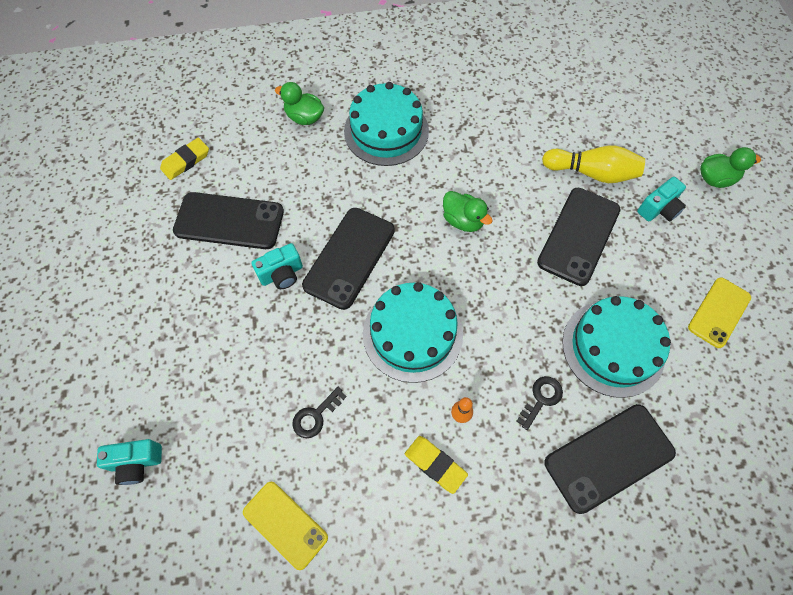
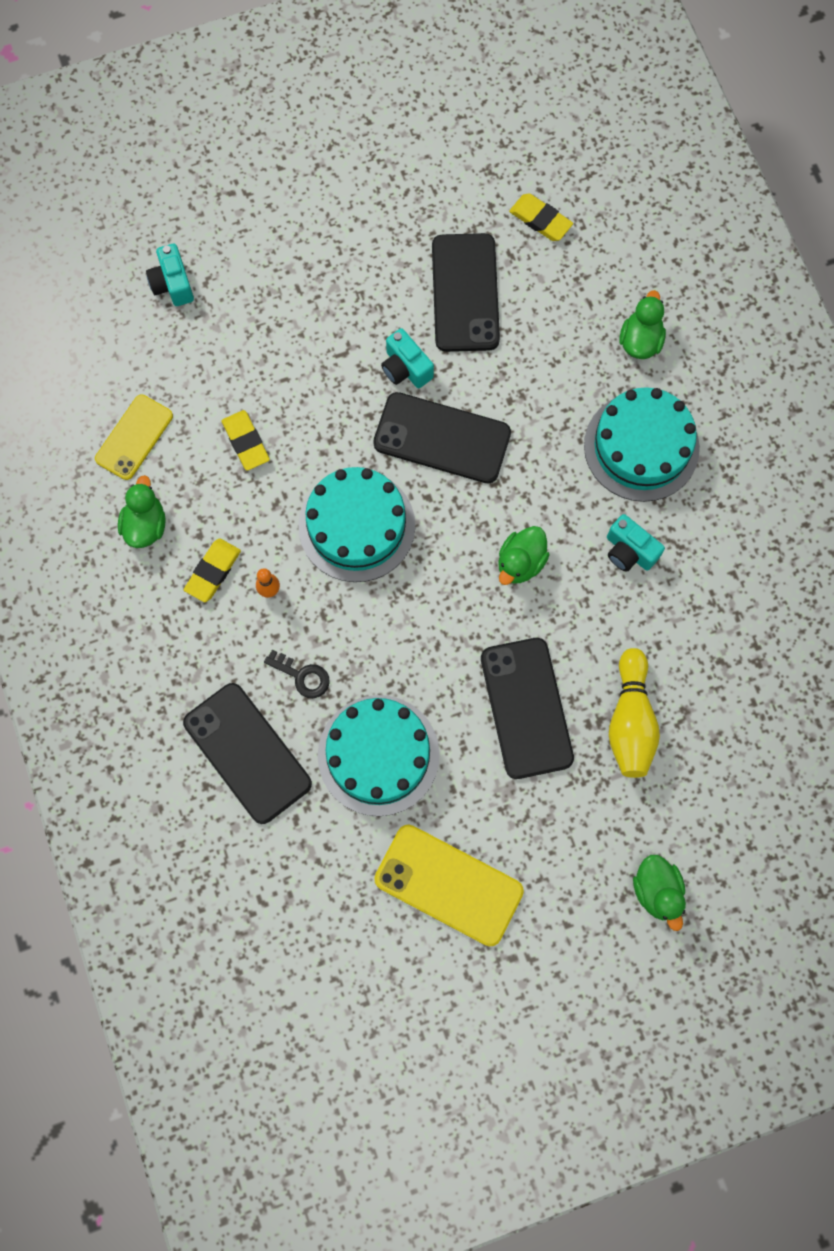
camera: 80 degrees right, 10 degrees up
black key [292,387,347,438] -> yellow eraser [222,410,270,471]
black phone [537,188,621,286] -> black phone turned 60 degrees clockwise [481,638,574,779]
turquoise camera [637,177,686,222] -> turquoise camera moved to [607,514,665,572]
yellow phone [688,277,751,348] -> yellow phone [374,825,524,947], size x1.52
none -> green duck [118,475,166,548]

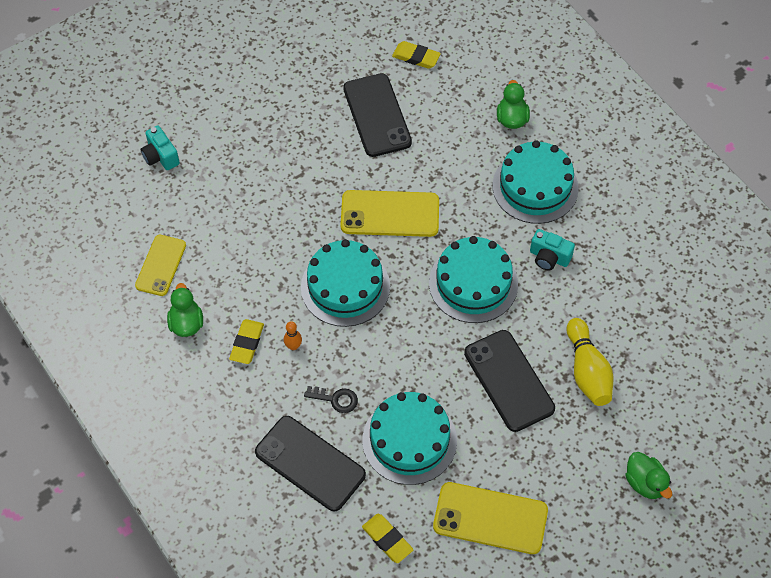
camera: 15 degrees left, 15 degrees down
yellow eraser [222,410,270,471] -> yellow eraser moved to [362,514,414,563]
black phone [373,392,511,484] -> yellow phone [341,190,439,237]
turquoise camera [381,328,434,388] -> none
green duck [498,526,550,585] -> turquoise cake [429,236,518,323]

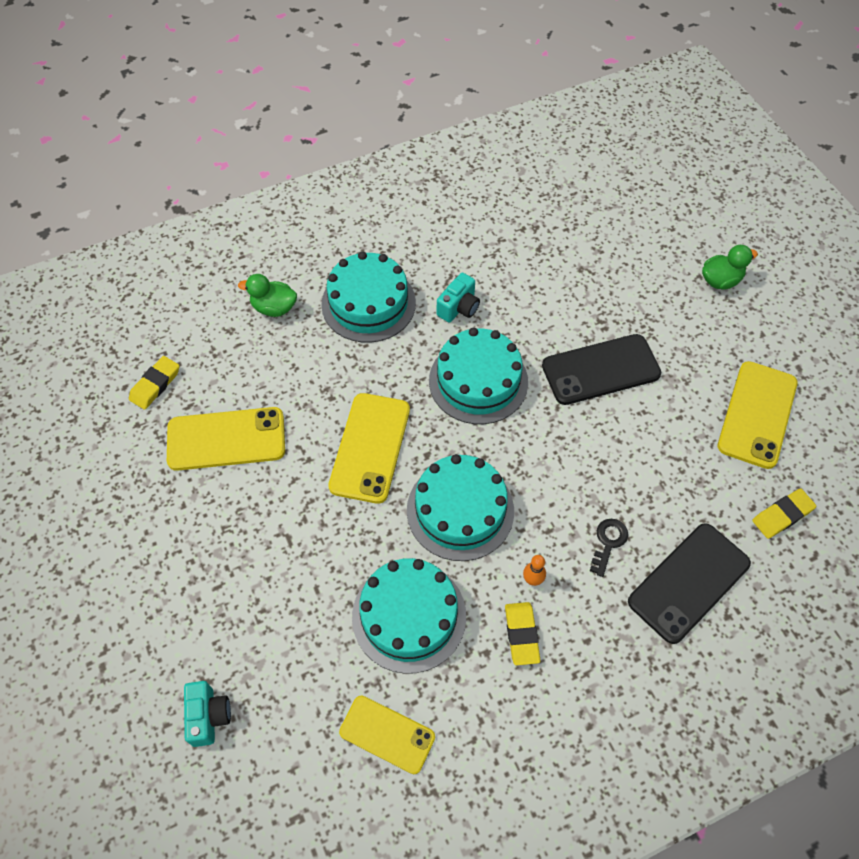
camera: 80 degrees left, 0 degrees up
turquoise camera [141,125,180,170] -> turquoise camera turned 75 degrees counterclockwise [184,681,231,747]
green duck [167,283,203,337] -> none
yellow eraser [229,319,264,364] -> yellow eraser turned 60 degrees clockwise [505,602,540,665]
black phone [343,73,412,157] -> yellow phone [167,407,285,471]
turquoise cake [363,392,457,485] -> turquoise cake moved to [352,558,466,674]
yellow bowling pin [566,318,614,406] -> none

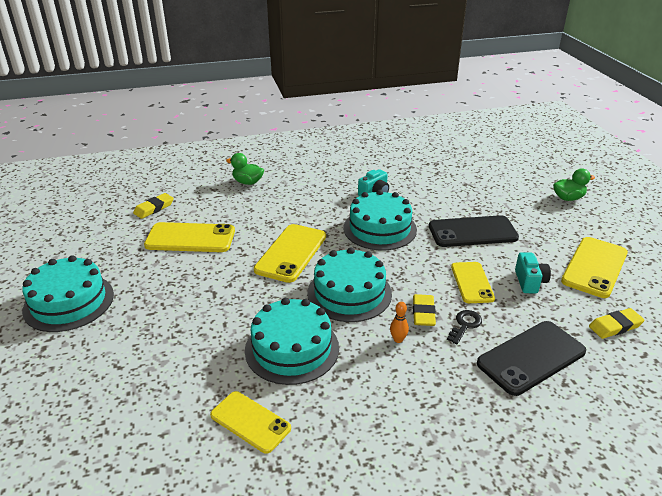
camera: 10 degrees right, 25 degrees down
turquoise camera [184,681,231,747] -> turquoise camera moved to [515,252,551,293]
turquoise cake [321,251,416,343] -> turquoise cake moved to [22,255,114,332]
yellow eraser [505,602,540,665] -> yellow eraser moved to [413,294,436,326]
none -> yellow phone [451,262,495,303]

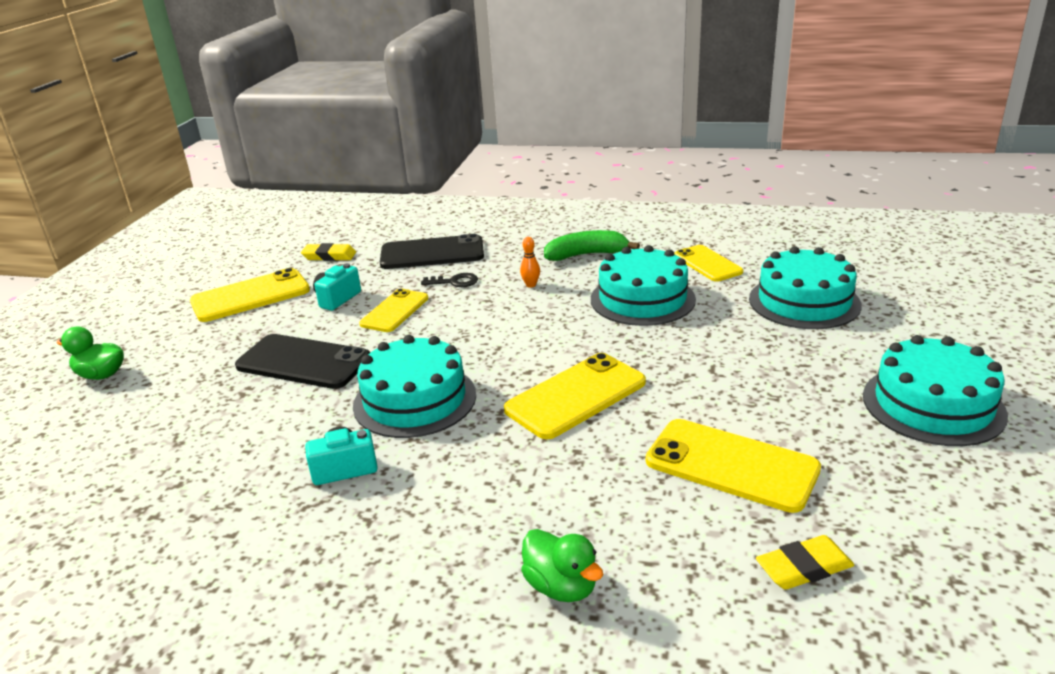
camera: 150 degrees left, 5 degrees down
turquoise cake [307,247,392,322] -> turquoise cake moved to [749,246,862,329]
yellow eraser [413,294,436,326] -> none
black key [447,310,482,344] -> black key turned 150 degrees counterclockwise [421,273,478,287]
none -> green banana [544,230,640,261]

